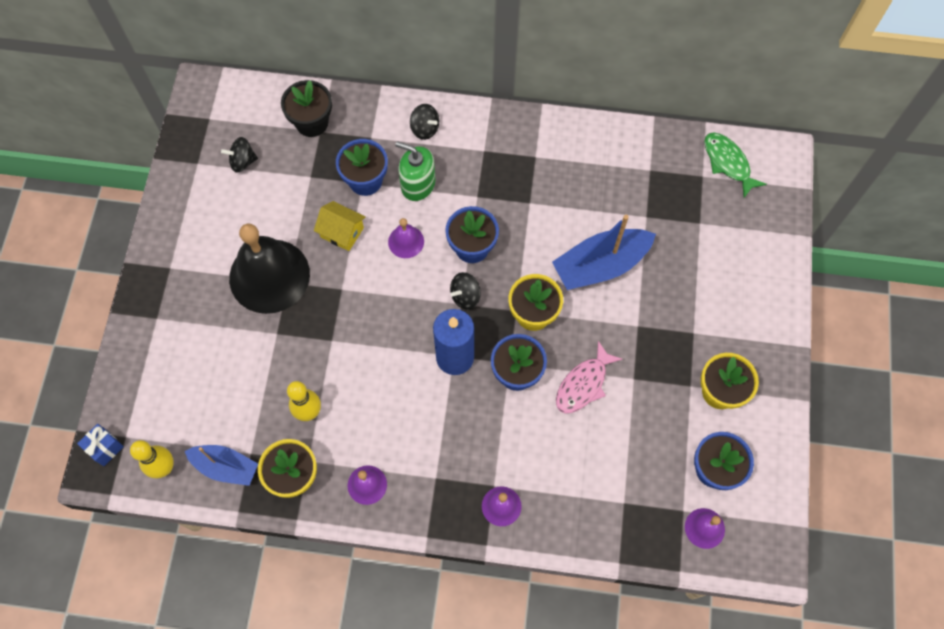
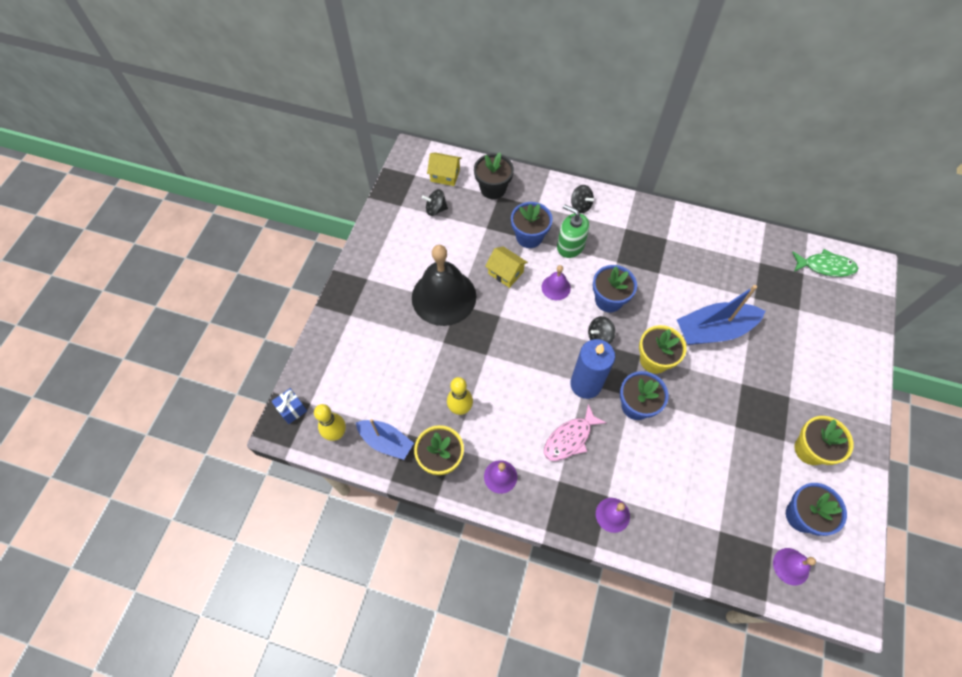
camera: 10 degrees right, 5 degrees down
pink fish [556,341,623,414] -> pink fish moved to [544,404,607,461]
green fish [704,132,767,198] -> green fish turned 120 degrees clockwise [792,249,858,277]
none -> yellow house [427,152,462,186]

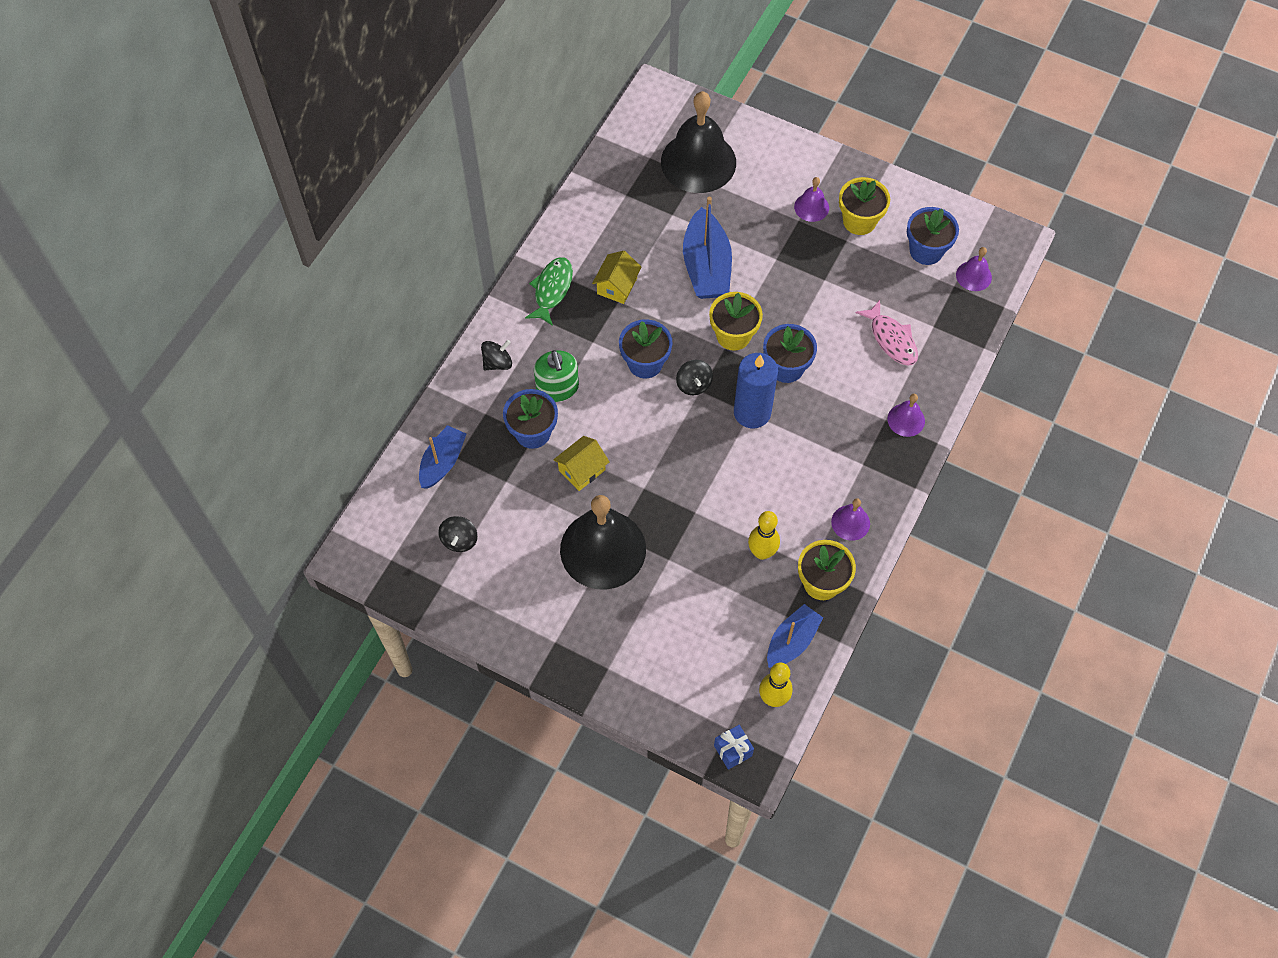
camera: 80 degrees left, 0 degrees up
yellow house [427,152,462,186] -> yellow house moved to [592,251,642,304]
black flower pot [474,152,514,199] -> blue boat [419,425,466,489]
purple bell [541,265,571,300] -> purple bell moved to [794,177,829,222]
pink fish [544,404,607,461] -> pink fish moved to [856,300,918,366]
green soap dispenser [557,204,590,258] -> green soap dispenser turned 60 degrees counterclockwise [534,350,579,402]
green fish [792,249,858,277] -> green fish moved to [525,257,573,326]
none -> black bell [661,91,736,193]

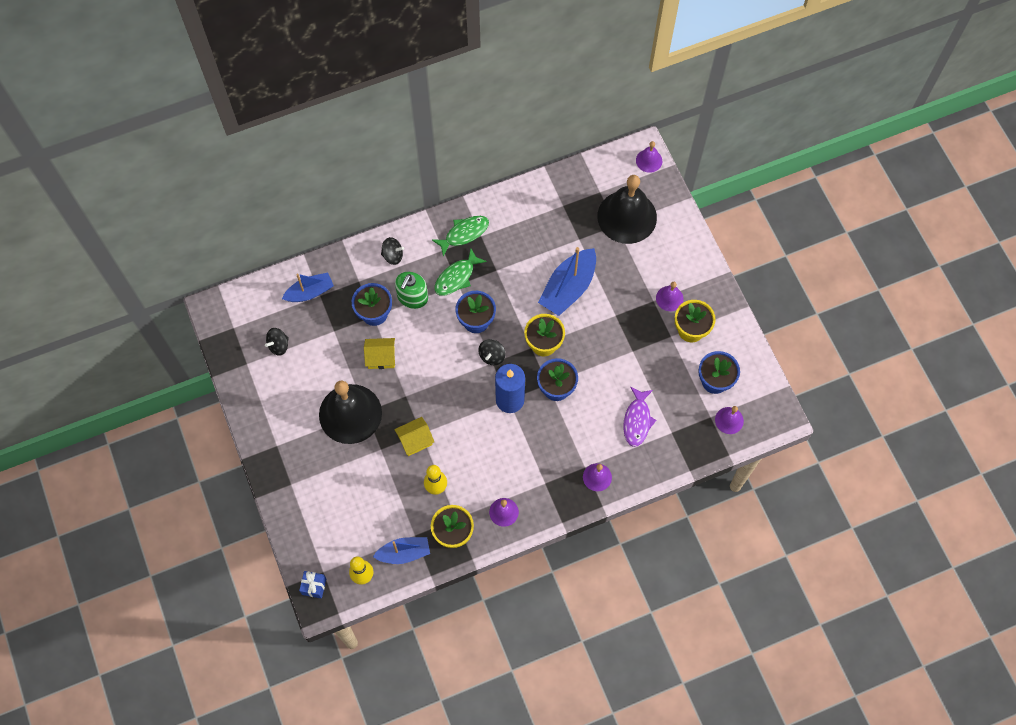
camera: 40 degrees right, 5 degrees up
yellow house [592,251,642,304] -> yellow house moved to [394,417,434,456]
pink fish [856,300,918,366] -> purple fish [623,386,656,447]
none -> green fish [435,249,487,296]
none -> purple bell [636,141,662,173]

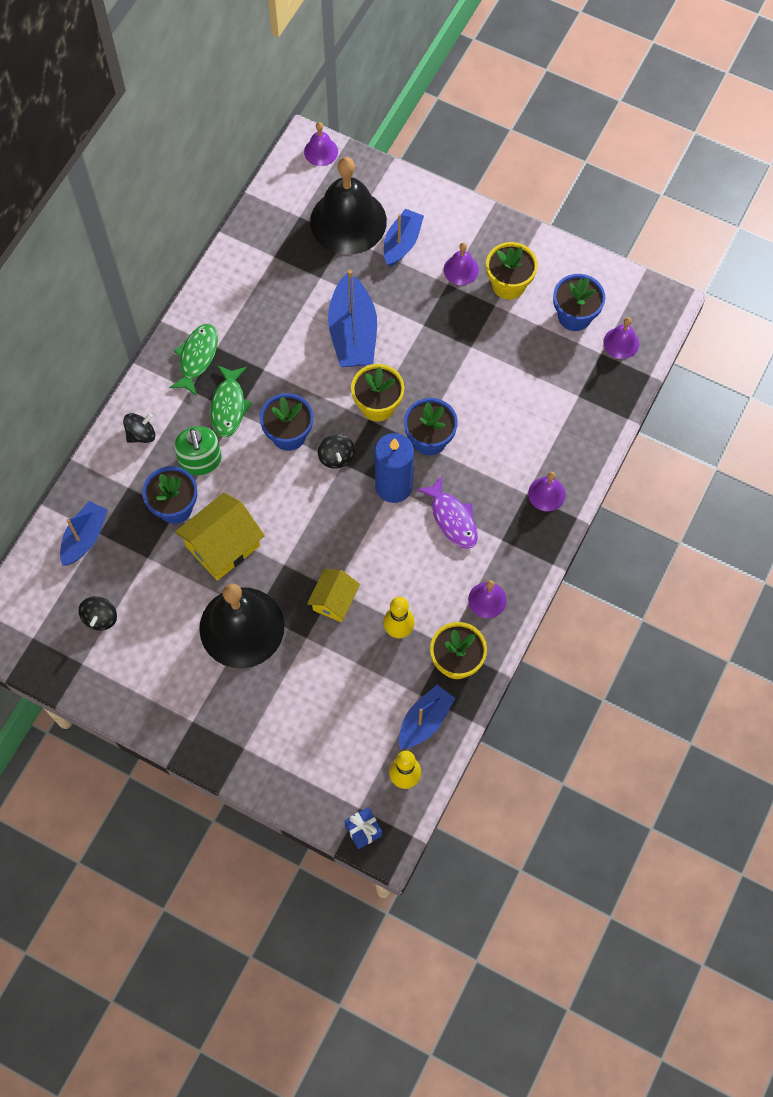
camera: 40 degrees left, 0 degrees up
yellow house [364,338,395,369] -> yellow house [175,492,265,581], size x1.60
purple fish [623,386,656,447] -> purple fish moved to [416,476,478,549]
none -> blue boat [384,209,424,266]

